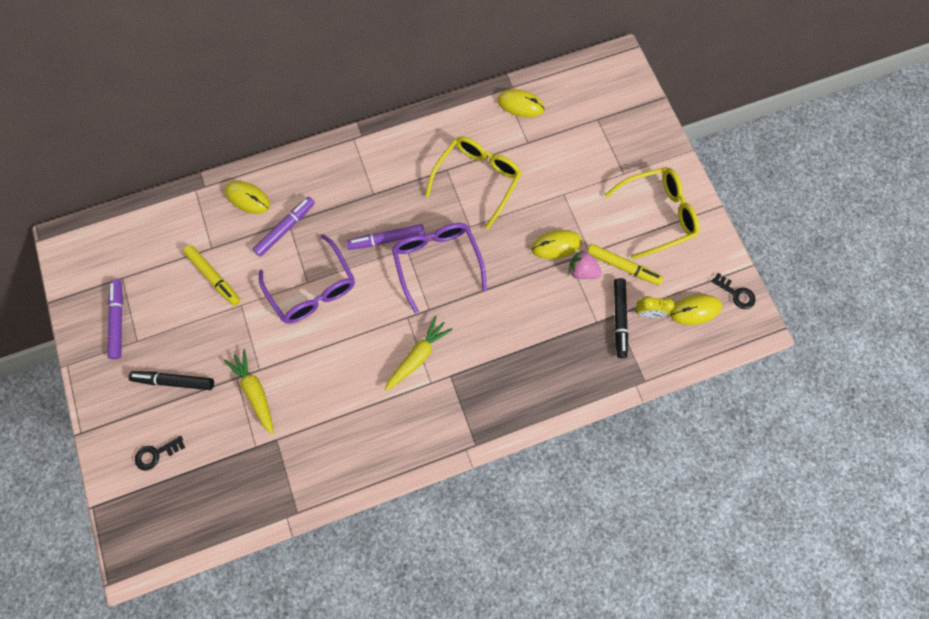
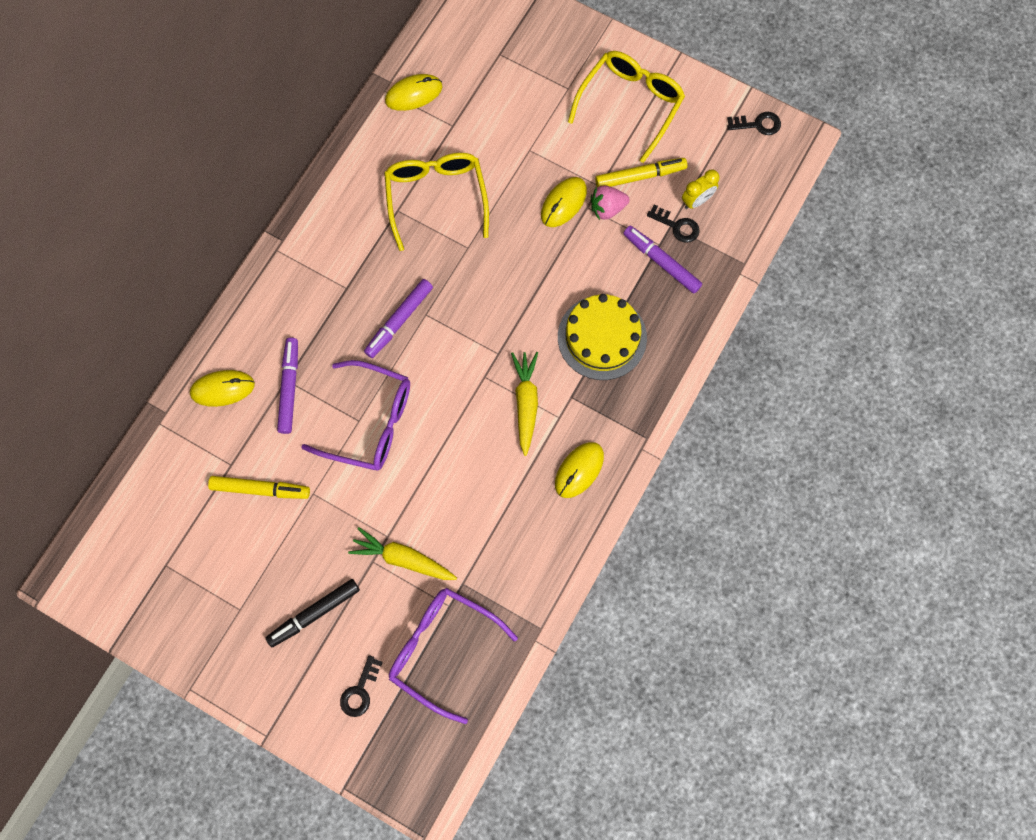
camera: 40 degrees left, 0 degrees up
purple marker [108,280,123,359] -> purple marker moved to [623,226,702,293]
purple glasses [392,223,487,313] -> purple glasses moved to [389,588,518,724]
black marker [614,278,628,358] -> black key [647,204,700,243]
yellow mouse [670,295,722,325] -> yellow mouse moved to [555,442,604,498]
none -> yellow cake [558,294,647,380]

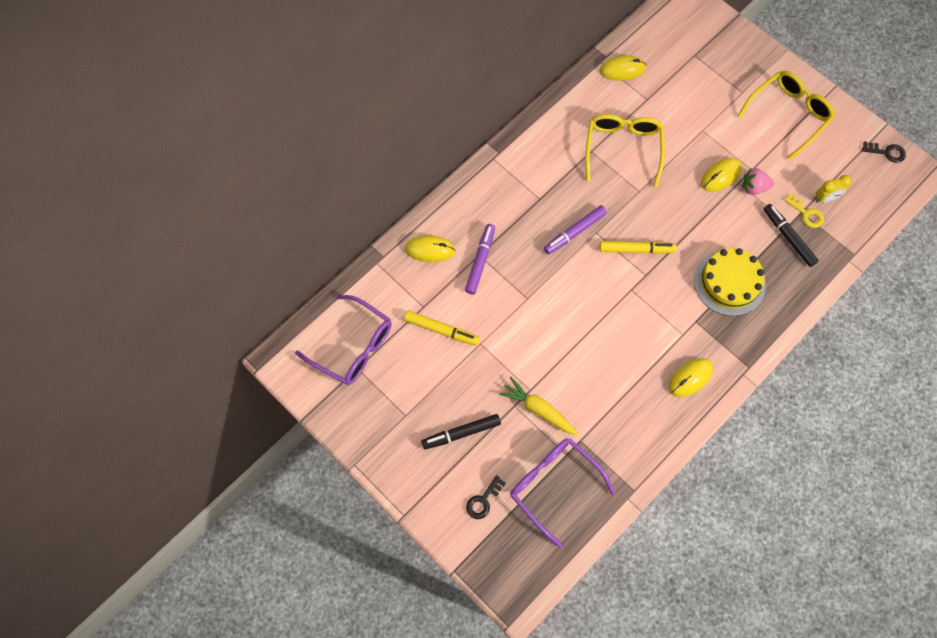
camera: 15 degrees right, 5 degrees down
purple glasses [301,360,410,471] -> purple glasses moved to [295,295,392,385]
yellow carrot [511,352,538,456] -> none
yellow marker [595,158,687,188] -> yellow marker moved to [599,241,677,254]
purple marker [623,226,702,293] -> black marker [764,204,819,267]
black key [647,204,700,243] -> yellow key [785,193,824,228]

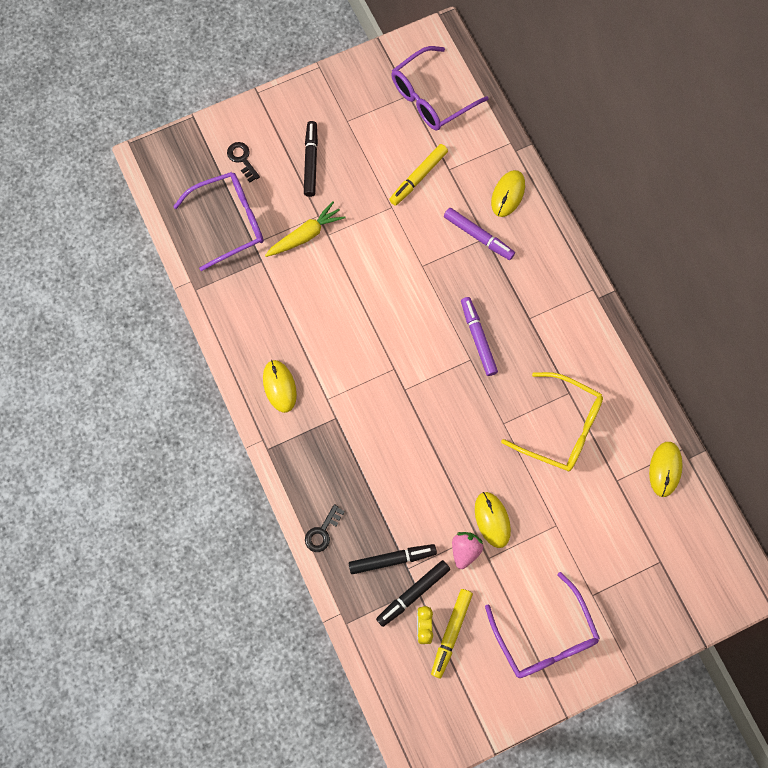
camera: 110 degrees right, 5 degrees up
yellow marker [599,241,677,254] -> yellow marker moved to [431,589,473,679]
yellow cake [694,248,766,316] -> none
yellow glasses [737,71,835,160] -> purple glasses [485,572,600,678]
yellow key [785,193,824,228] -> black marker [376,560,450,627]
black key [862,141,906,163] -> black key moved to [305,504,345,552]

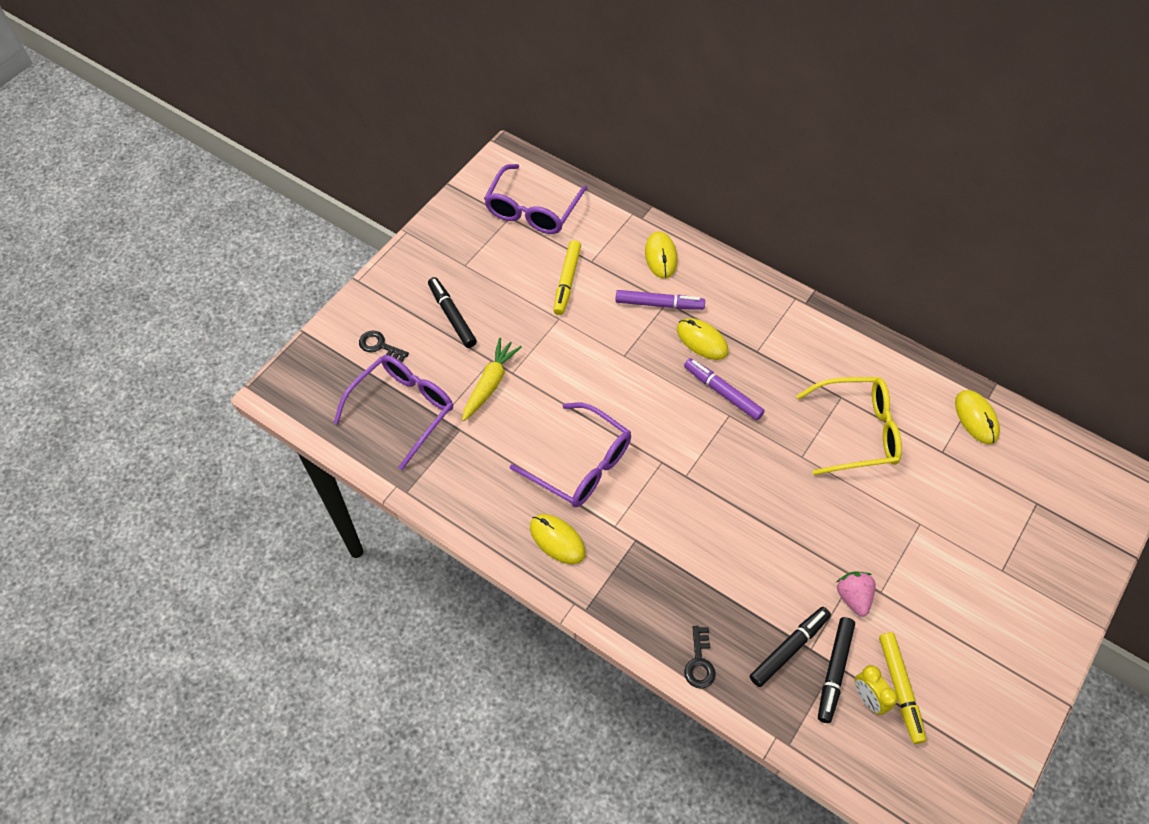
camera: 30 degrees left, 15 degrees down
yellow mouse [475,492,511,548] -> yellow mouse moved to [677,318,728,360]
purple glasses [485,572,600,678] -> purple glasses moved to [510,403,631,507]

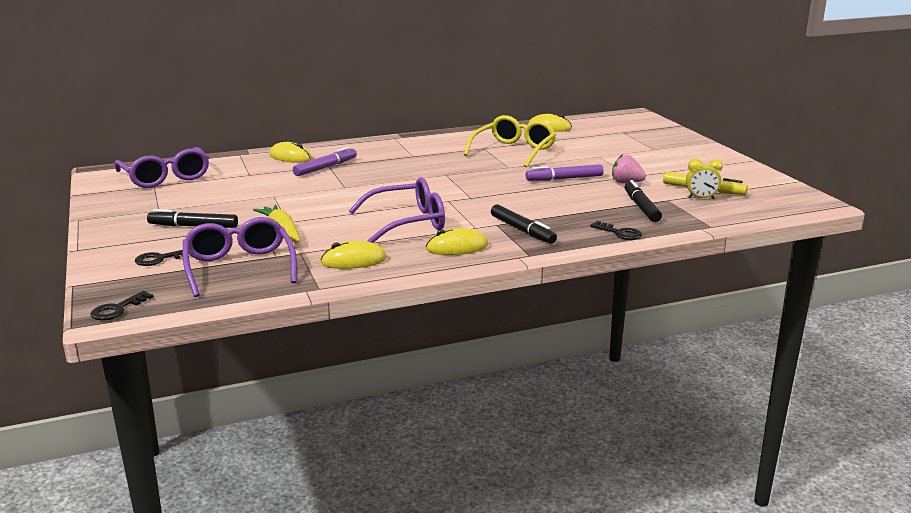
camera: 55 degrees left, 35 degrees down
yellow marker [553,240,581,315] -> none
yellow mouse [677,318,728,360] -> yellow mouse moved to [320,241,387,269]
purple marker [684,358,765,420] -> purple marker moved to [526,164,604,181]
black marker [818,617,855,723] -> black marker moved to [491,205,557,244]
none -> black key [90,291,154,320]

